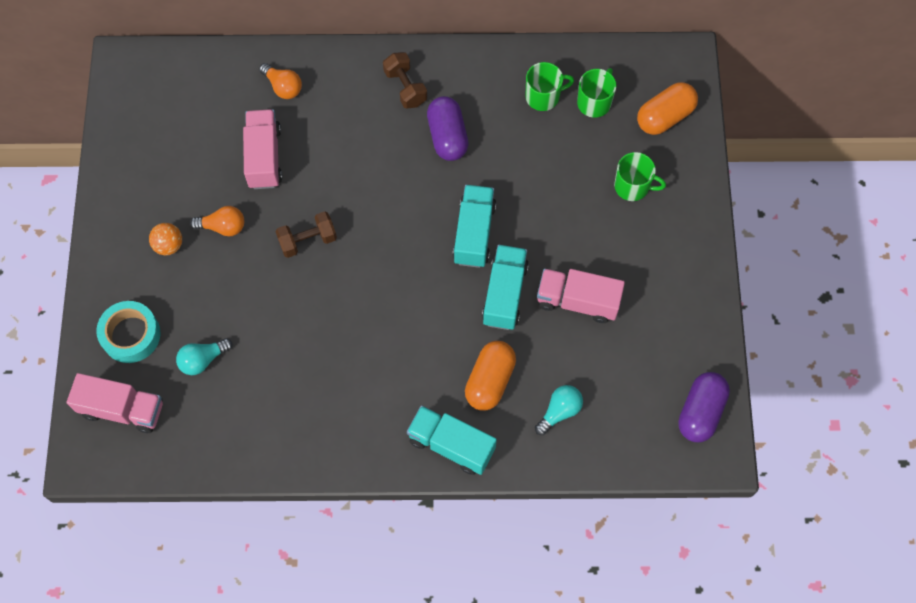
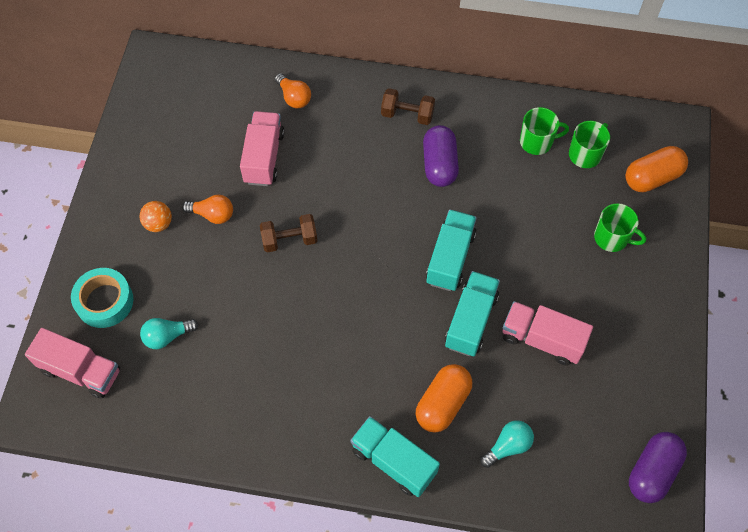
camera: 10 degrees right, 5 degrees down
brown dumbbell [383,52,427,108] -> brown dumbbell turned 60 degrees counterclockwise [381,88,435,125]

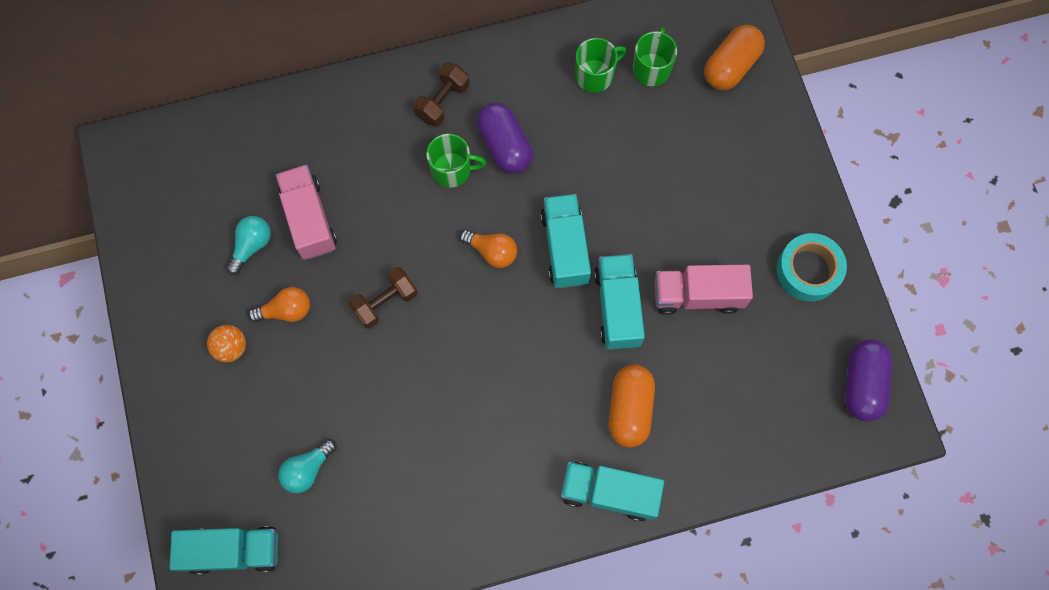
camera: 25 degrees left, 10 degrees up
pink truck [25,328,120,399] -> turquoise truck [169,526,278,575]
turquoise tape [71,268,133,328] -> turquoise tape moved to [776,233,847,301]
orange light bulb [275,73,311,108] -> orange light bulb moved to [459,229,517,268]
brown dumbbell [381,88,435,125] -> brown dumbbell turned 45 degrees counterclockwise [413,62,469,127]
turquoise light bulb [480,420,534,468] -> turquoise light bulb moved to [226,216,271,275]
green mug [594,203,646,252] -> green mug moved to [426,134,486,188]

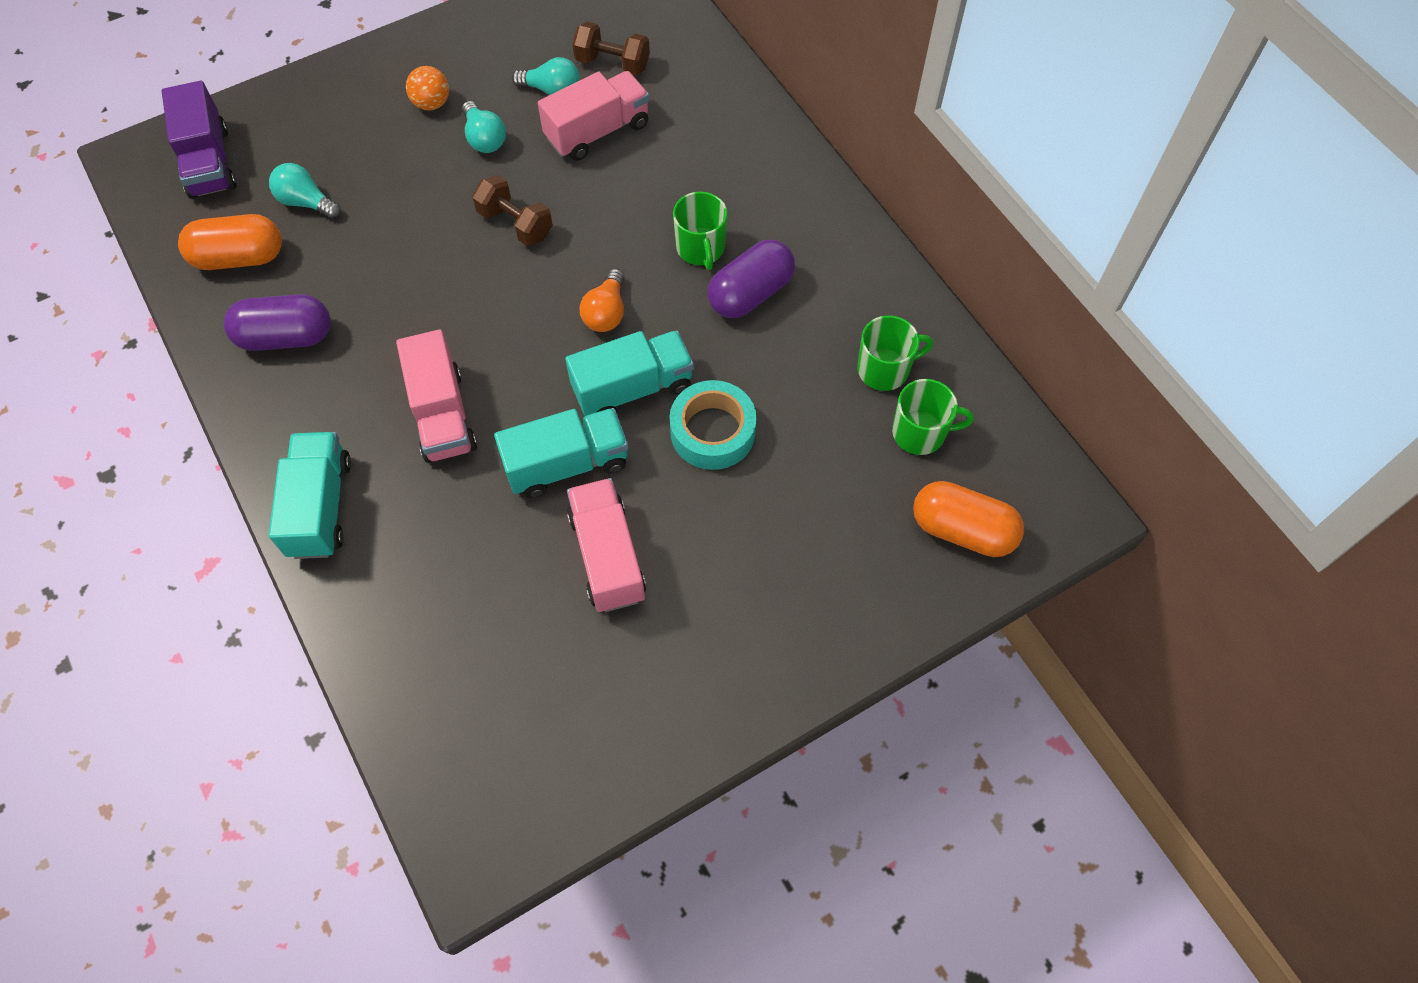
camera: 75 degrees right, 10 degrees down
turquoise truck [169,526,278,575] -> purple truck [161,81,236,199]
orange light bulb [248,287,310,322] -> turquoise light bulb [462,101,506,153]
brown dumbbell [413,62,469,127] -> brown dumbbell moved to [572,22,650,76]
green mug [575,38,626,93] -> green mug turned 60 degrees counterclockwise [857,315,933,391]
orange capsule [609,364,655,448] -> orange capsule moved to [178,214,282,270]
turquoise tape [776,233,847,301] -> turquoise tape moved to [670,380,756,470]
purple capsule [845,339,892,422] -> purple capsule moved to [224,294,331,351]
none -> pink truck [396,329,477,463]

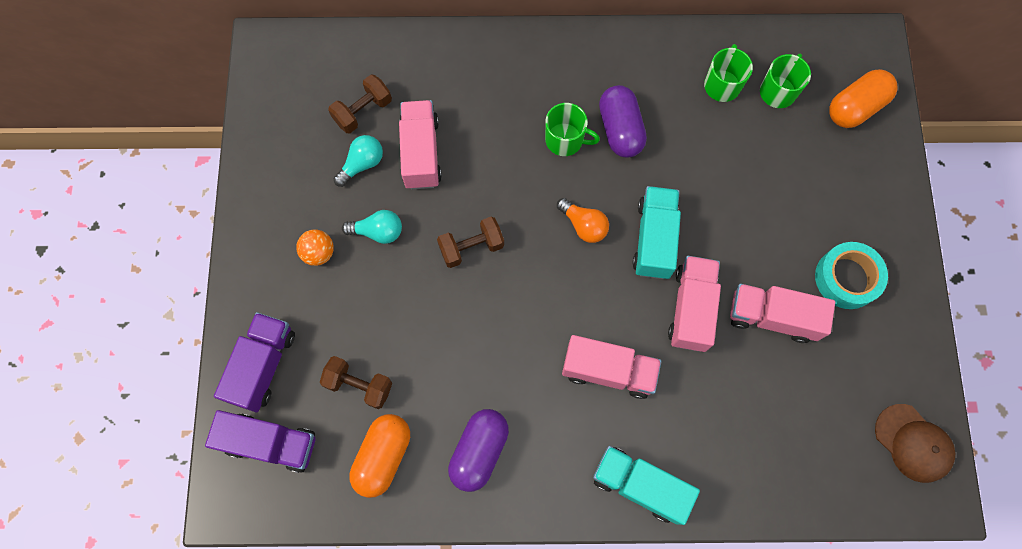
camera: 60 degrees left, 10 degrees up
turquoise light bulb [269,163,341,219] -> brown dumbbell [320,356,392,409]
turquoise truck [494,408,628,498] -> pink truck [668,256,721,352]
turquoise tape [670,380,756,470] -> turquoise tape moved to [815,242,888,309]
none -> purple truck [214,312,295,413]
none -> brown cap [875,404,955,483]

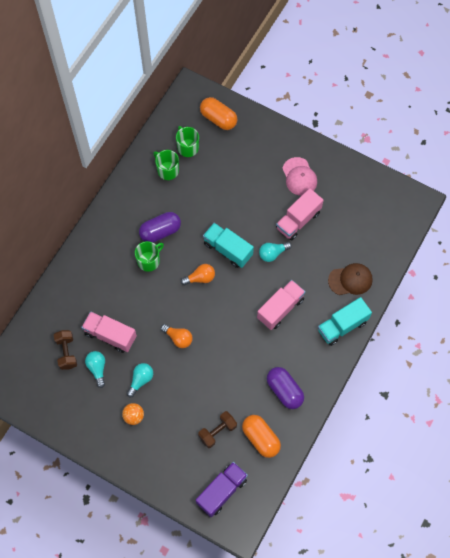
camera: 60 degrees left, 5 degrees down
purple truck [214,312,295,413] -> none
brown dumbbell [437,217,504,268] -> orange light bulb [161,324,193,348]
purple capsule [599,85,647,157] -> purple capsule turned 45 degrees counterclockwise [139,212,181,242]
pink truck [668,256,721,352] -> turquoise light bulb [259,242,292,262]
turquoise tape [815,242,888,309] -> pink cap [282,157,317,196]
orange capsule [829,69,898,128] -> orange capsule turned 45 degrees counterclockwise [200,97,237,130]
brown cap [875,404,955,483] -> brown cap moved to [328,263,373,295]

